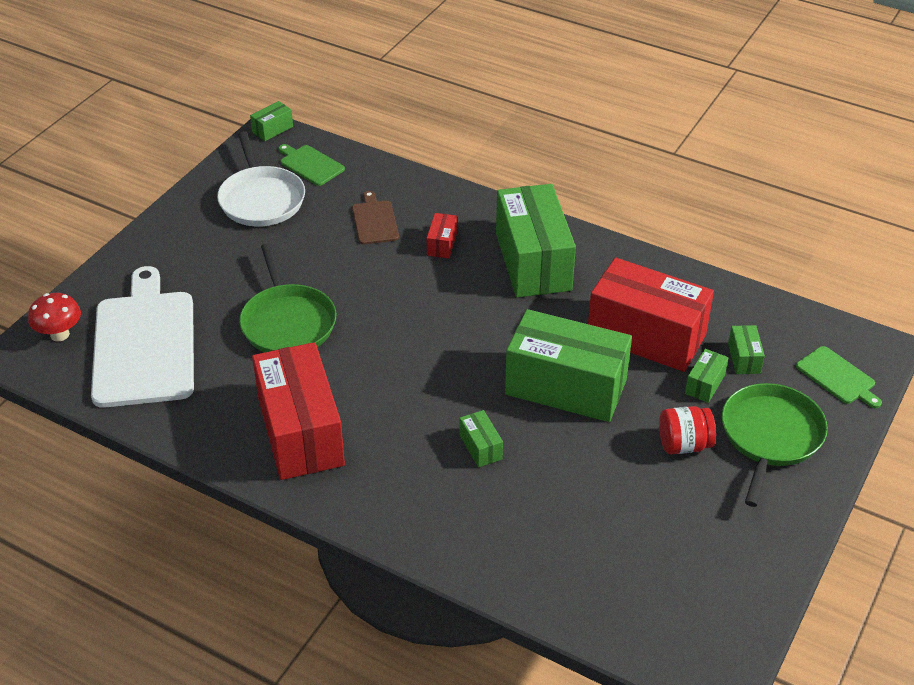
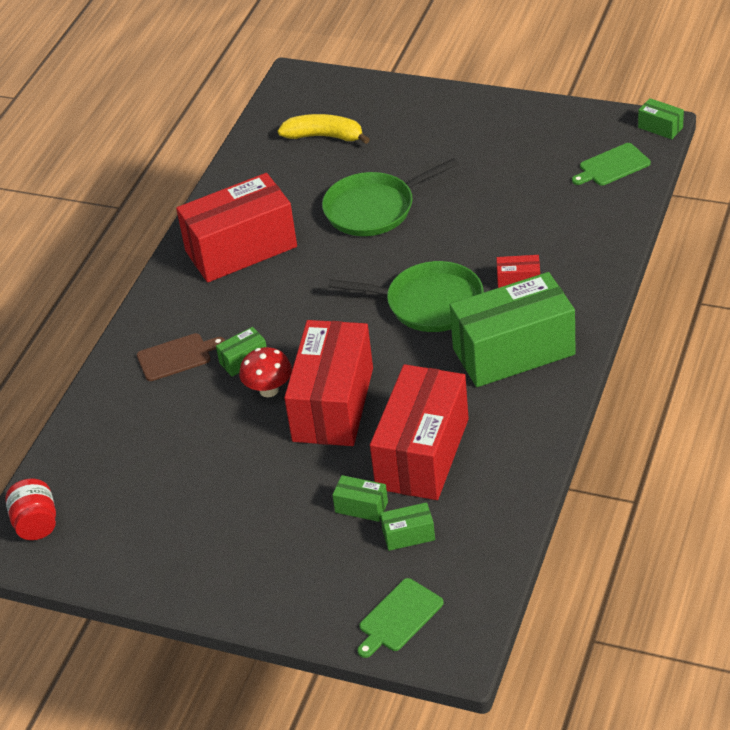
camera: 85 degrees right, 0 degrees up
red mushroom [28,293,81,341] -> red mushroom moved to [239,347,292,397]
white cutting board [91,266,194,408] -> yellow banana [278,114,370,144]
white pan [217,131,305,227] -> none
green cutting board [278,144,345,186] -> green cutting board turned 150 degrees counterclockwise [572,143,651,186]
brown cutting board [352,191,399,245] -> brown cutting board moved to [137,333,225,381]
green box [505,309,632,422] -> red box [284,320,373,446]
red jar [659,406,716,454] -> red jar moved to [5,479,56,540]
green pan [722,383,828,507] -> green pan moved to [328,261,484,332]

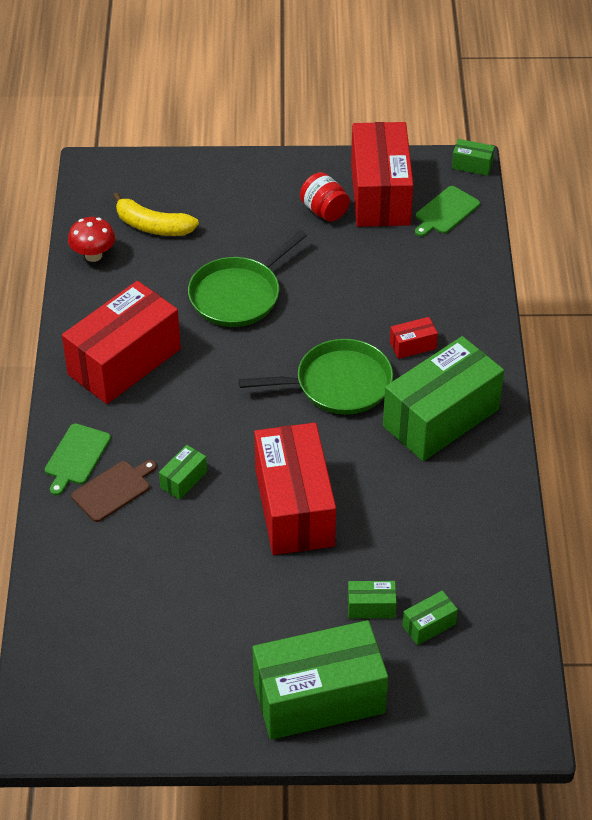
camera: 25 degrees left, 5 degrees up
red jar [5,479,56,540] -> red jar moved to [300,172,350,222]
red mushroom [239,347,292,397] -> red mushroom moved to [68,217,115,262]
yellow banana [278,114,370,144] -> yellow banana turned 150 degrees counterclockwise [113,193,199,236]
green cutting board [357,578,444,658] -> green cutting board moved to [45,423,111,496]
red box [370,364,469,500] -> red box moved to [351,122,413,227]
none -> green box [253,620,388,740]

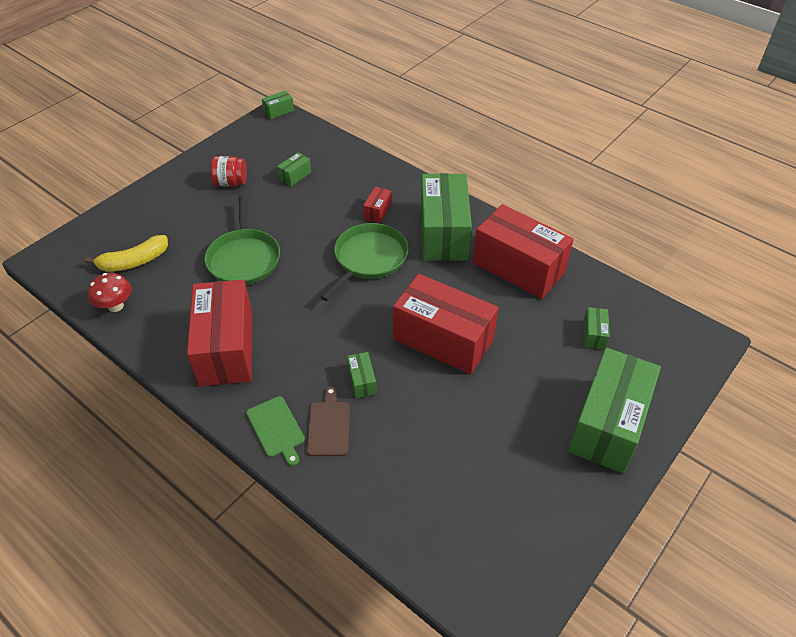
camera: 50 degrees left, 0 degrees up
green box [348,581,396,619] -> green box moved to [277,152,311,186]
red box [351,122,413,227] -> red box moved to [473,204,574,299]
green cutting board [415,186,480,237] -> none

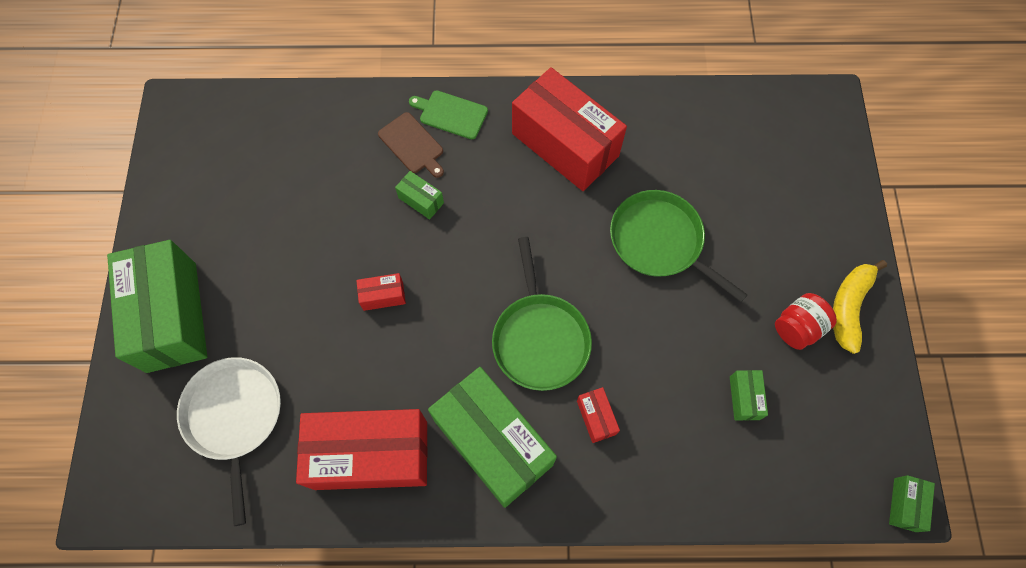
camera: 140 degrees right, 20 degrees up
yellow banana [85,235,168,272] -> yellow banana moved to [833,260,887,354]
red mushroom [88,273,131,312] -> none
red box [393,274,499,375] -> red box [356,273,406,311], size x0.41
green box [584,307,610,350] -> white pan [177,357,281,526]

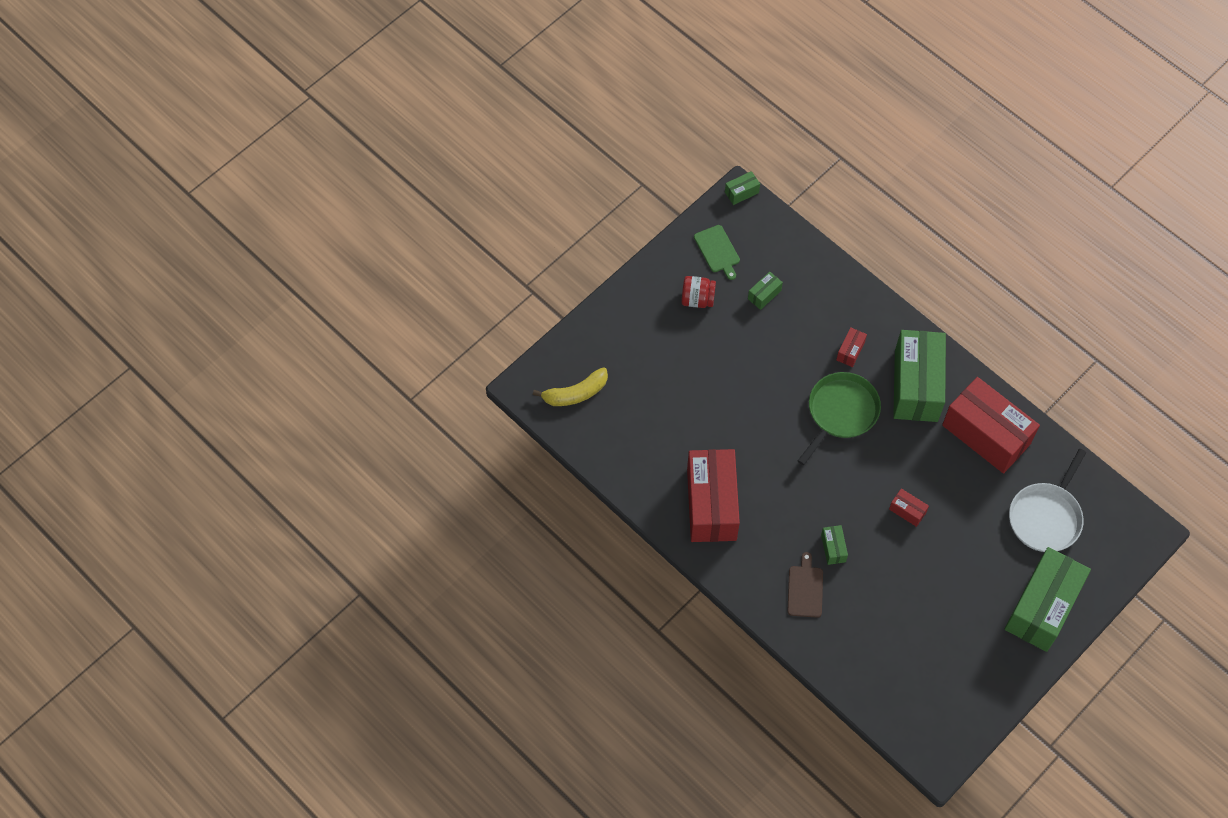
camera: 135 degrees left, 5 degrees down
green cutting board [409,90,488,139] -> green cutting board moved to [694,225,740,280]
green pan [610,190,747,302] -> none
yellow banana [833,260,887,354] -> yellow banana moved to [533,367,608,406]

